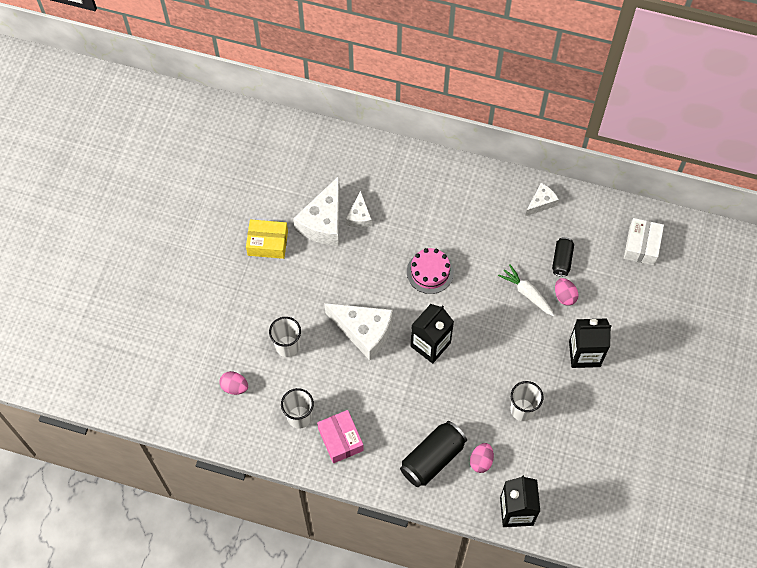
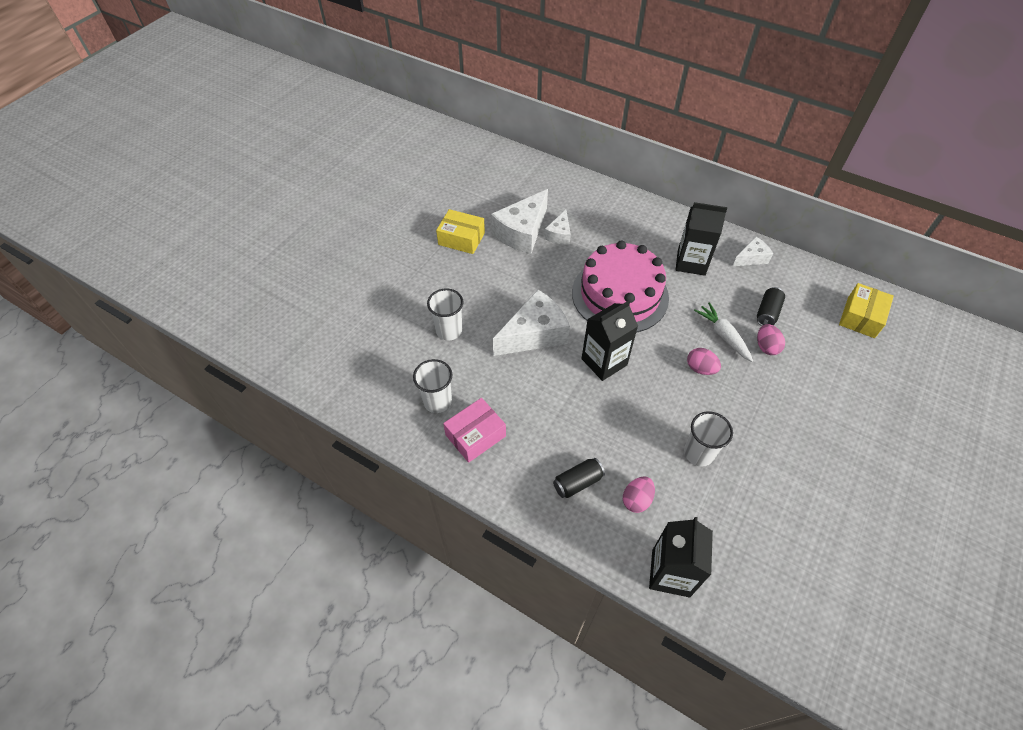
camera: 15 degrees right, 10 degrees down
pink egg [220,371,248,395] -> pink egg moved to [687,348,721,375]
pink box [317,410,364,463] -> pink box turned 60 degrees clockwise [443,398,506,463]
white cheese [324,303,393,360] -> white cheese turned 75 degrees counterclockwise [493,290,570,356]
black can [400,421,467,487] -> black can [553,458,605,498], size x0.58
pink cake [407,248,454,294] -> pink cake [572,241,669,333], size x1.89
black carton [569,318,612,368] -> black carton moved to [676,202,727,276]
white box [624,218,664,265] -> yellow box [839,283,894,338]

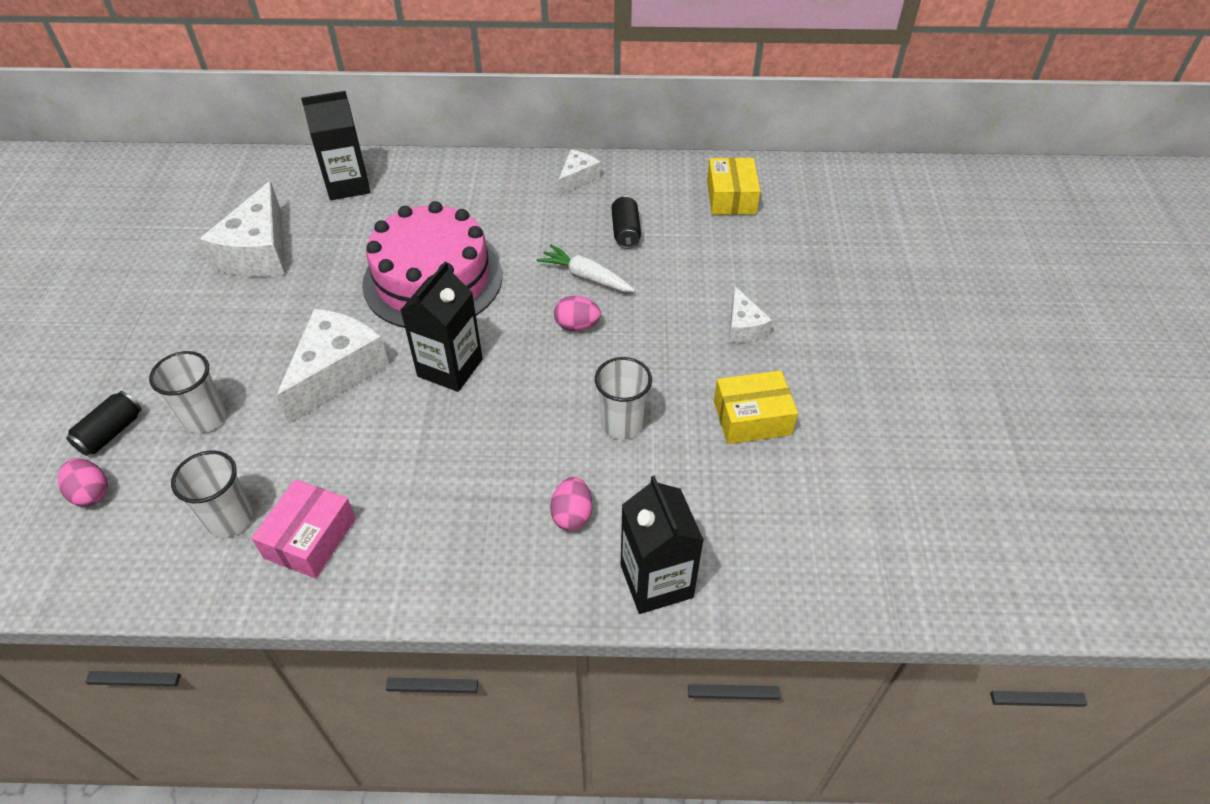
camera: 30 degrees left, 5 degrees down
yellow box [436,209,485,254] -> yellow box moved to [714,370,798,444]
white cheese [544,210,571,244] -> white cheese moved to [729,286,772,343]
black can [553,458,605,498] -> black can moved to [66,391,142,456]
black carton [676,202,727,276] -> black carton moved to [301,91,370,200]
pink egg [757,324,785,355] -> pink egg moved to [58,458,108,507]

